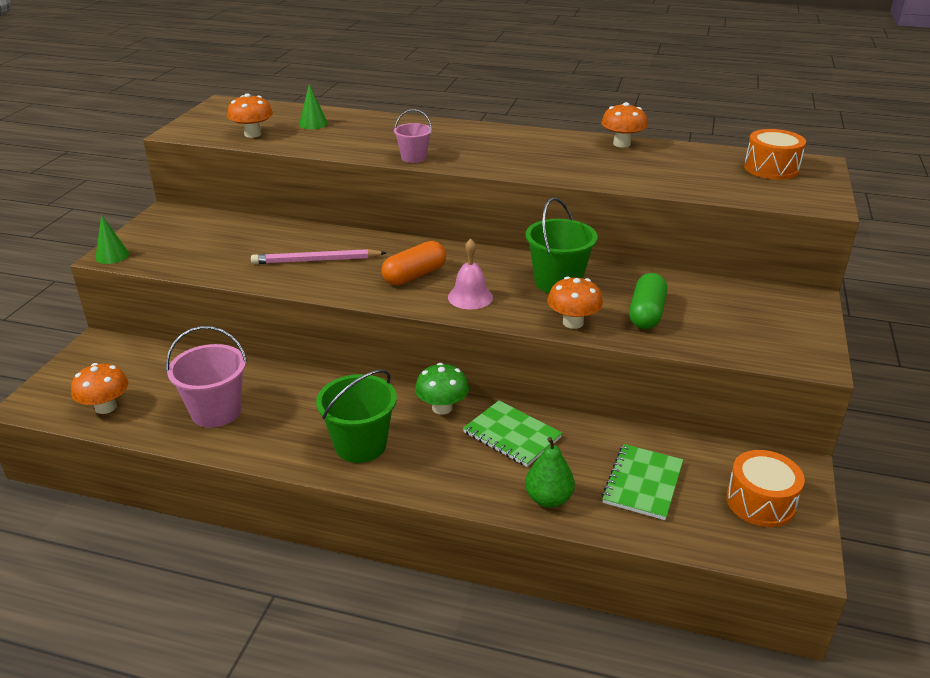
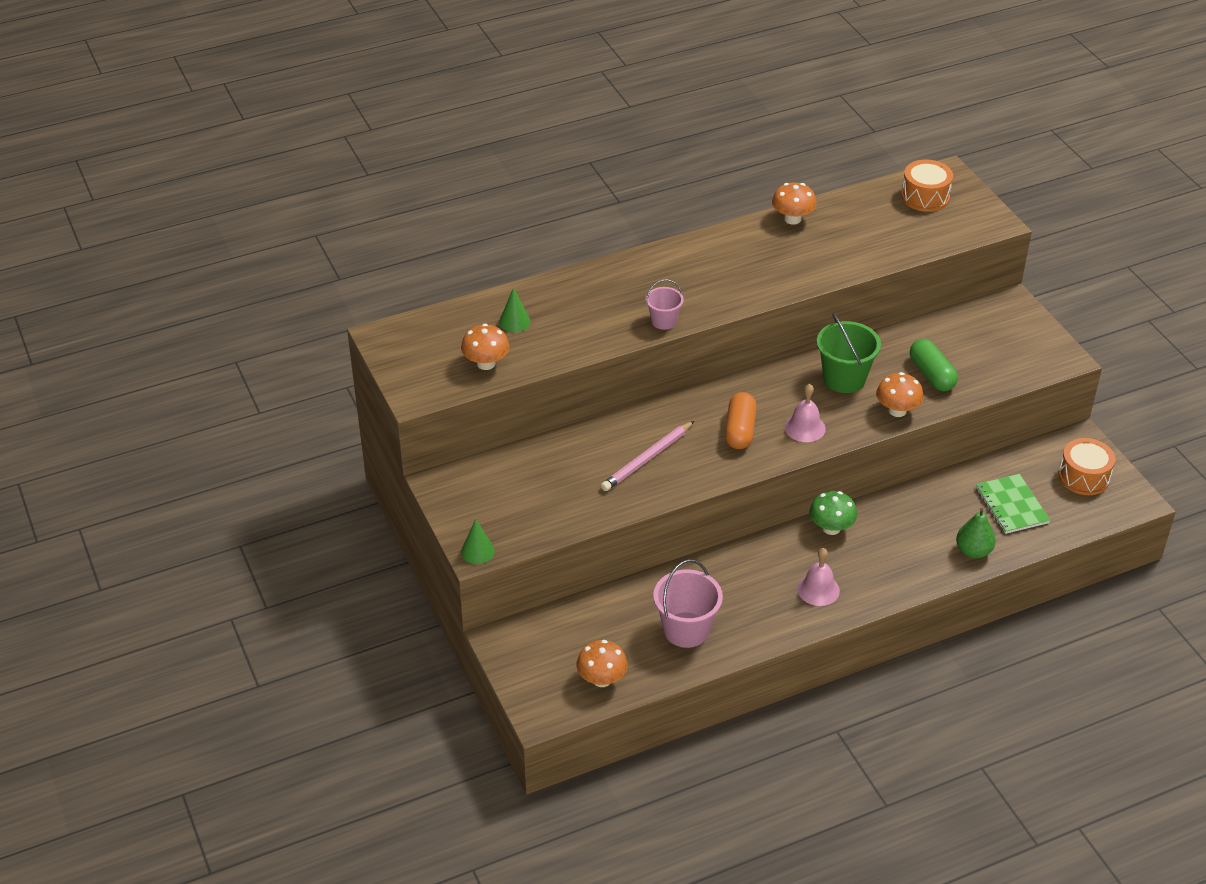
camera: 40 degrees left, 10 degrees up
green bucket [316,369,397,463] -> pink bell [797,548,840,606]
green notebook [463,400,562,467] -> none

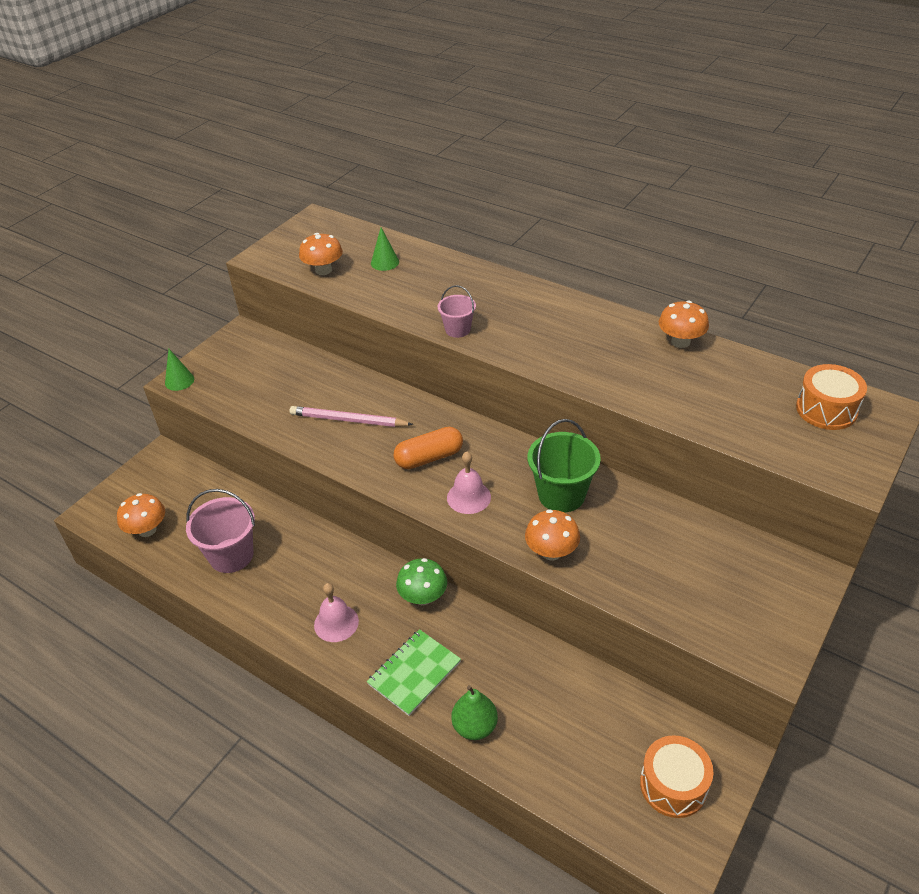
camera: 60 degrees right, 0 degrees up
green capsule [910,339,958,391] -> none
green notebook [976,474,1050,534] -> green notebook moved to [367,629,461,716]

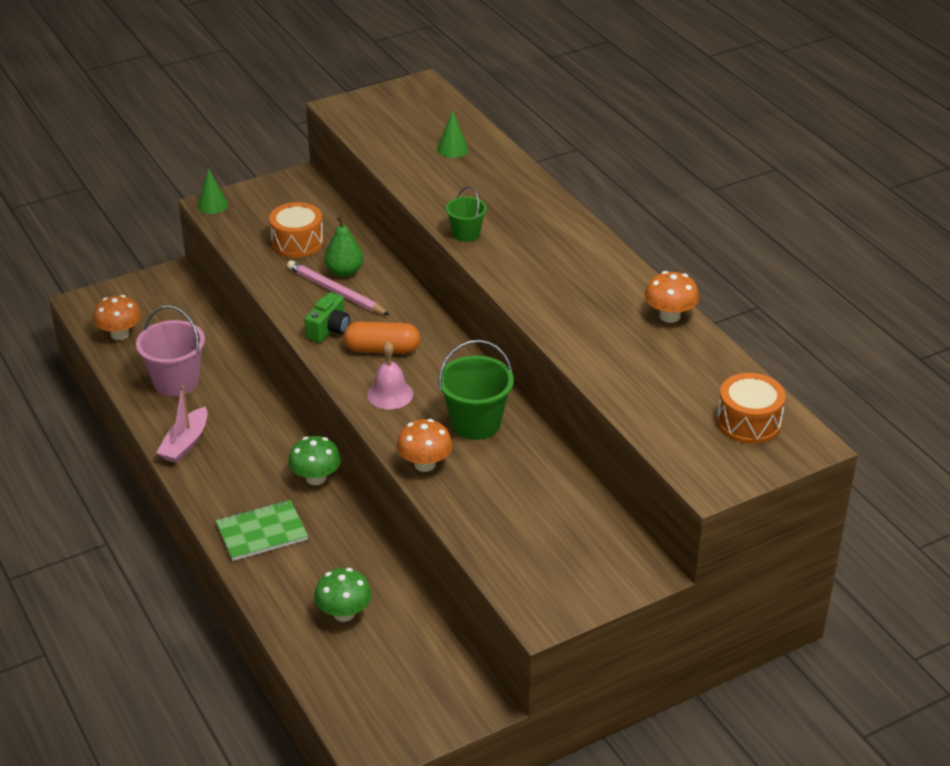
camera: 25 degrees right, 5 degrees down
orange mushroom [299,233,343,275] -> none
pink bell [314,583,359,642] -> none
pink bucket [438,285,476,338] -> green bucket [446,186,487,242]
green pear [452,685,498,740] -> green pear moved to [324,217,364,277]
orange drum [640,735,713,818] -> orange drum moved to [269,202,324,258]
none -> pink boat [156,386,208,463]
none -> green camera [305,292,350,343]
none -> green mushroom [314,568,372,622]

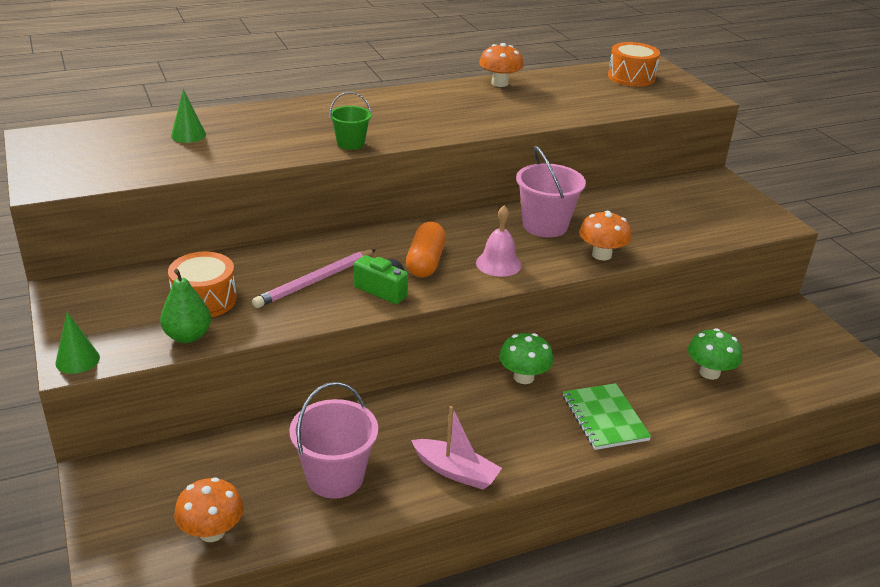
camera: 85 degrees left, 5 degrees down
green pear [324,217,364,277] -> green pear moved to [160,269,211,343]
green bucket [438,340,514,440] -> pink bucket [516,146,586,238]

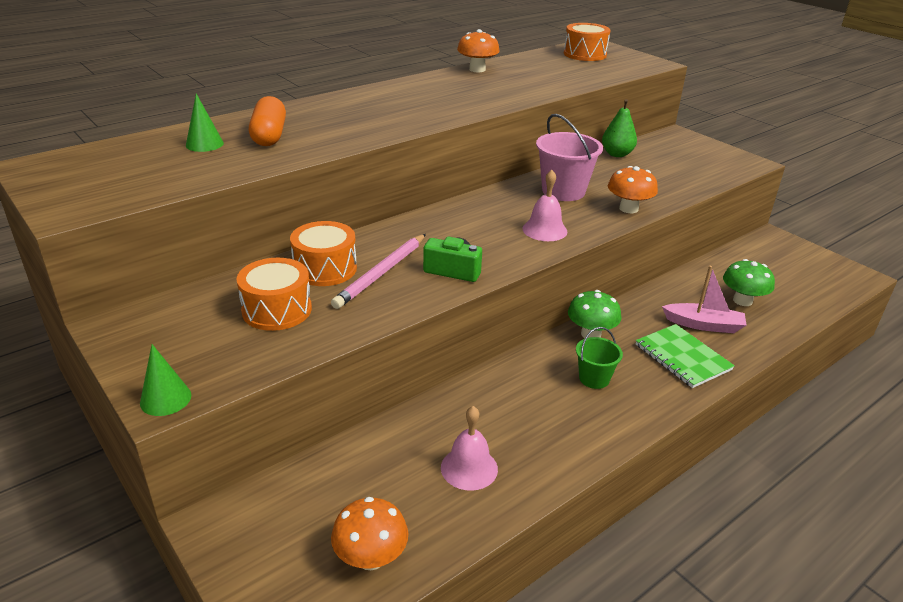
camera: 15 degrees left, 0 degrees up
green pear [160,269,211,343] -> green pear moved to [602,99,637,157]
pink bucket [289,382,378,499] -> pink bell [441,406,498,491]
green bucket [329,92,371,150] -> green bucket moved to [576,327,623,389]
orange capsule [406,222,446,278] -> orange capsule moved to [249,96,286,146]
pink boat [411,406,502,490] -> pink boat moved to [662,266,747,333]
none -> orange drum [290,221,357,286]

